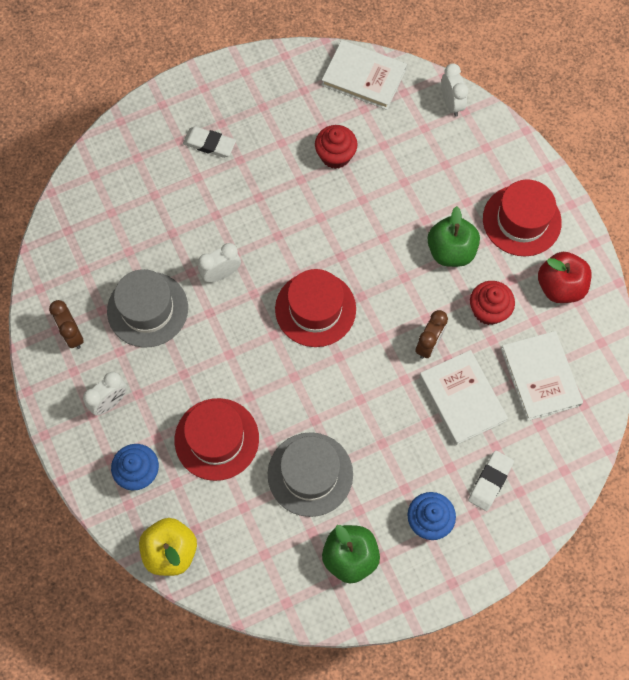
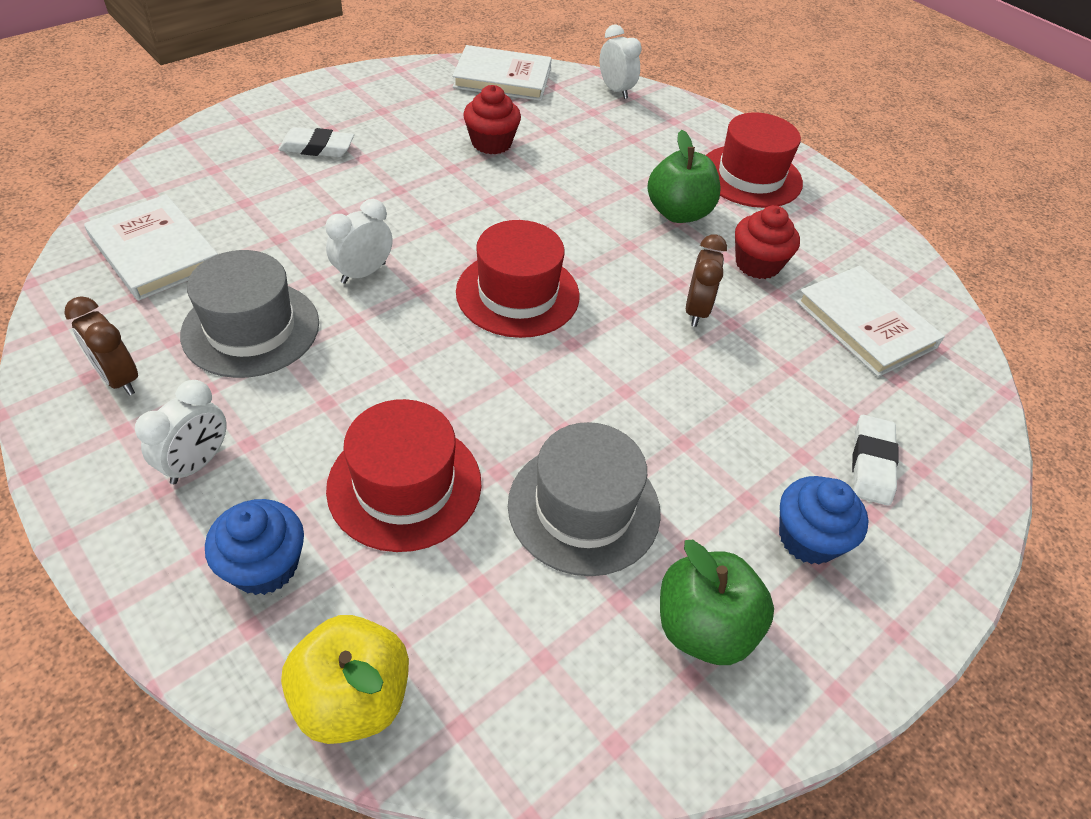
camera: 20 degrees left, 20 degrees down
white book [419,350,508,445] -> white book moved to [84,194,218,301]
red apple [538,252,591,303] -> none

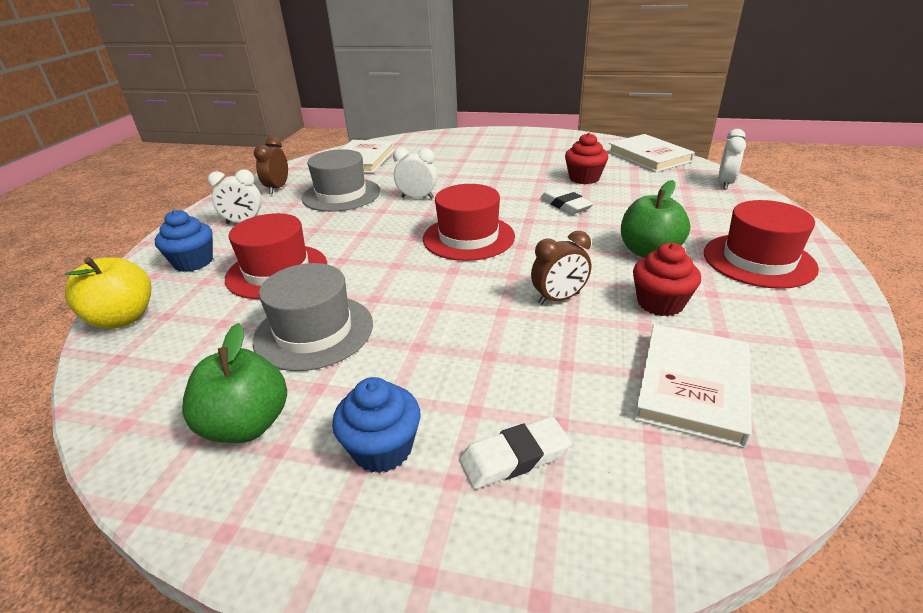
camera: 60 degrees right, 15 degrees down
white eraser [279,127,354,158] -> white eraser moved to [540,187,594,215]

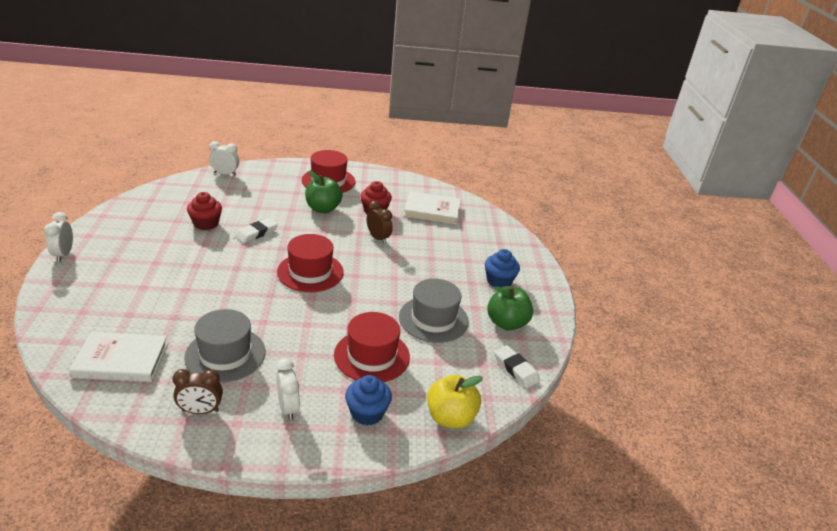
camera: 110 degrees left, 0 degrees up
white clock [393,148,437,199] -> white clock moved to [44,212,73,262]
white eraser [459,417,572,489] -> white eraser moved to [494,345,540,388]
white book [608,134,695,172] -> none

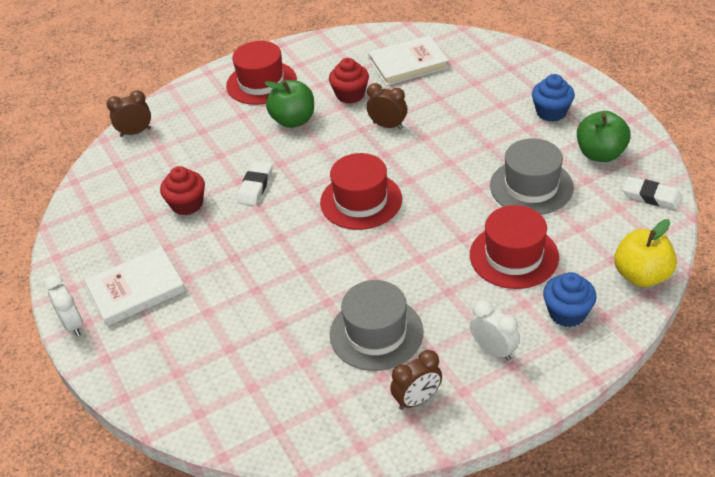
camera: 20 degrees left, 10 degrees up
white book [69,332,168,382] -> white book moved to [85,247,186,326]
white clock [209,141,239,176] -> brown clock [107,90,151,137]

